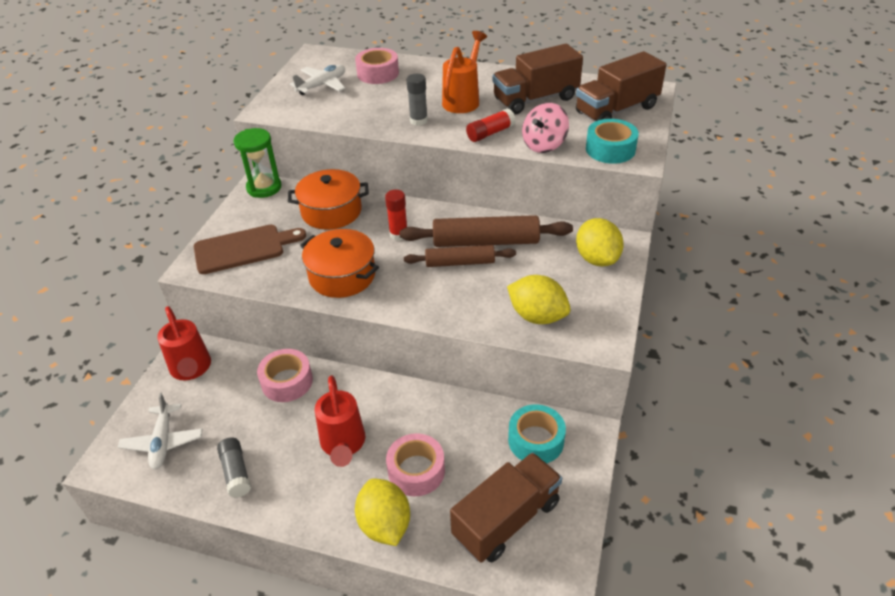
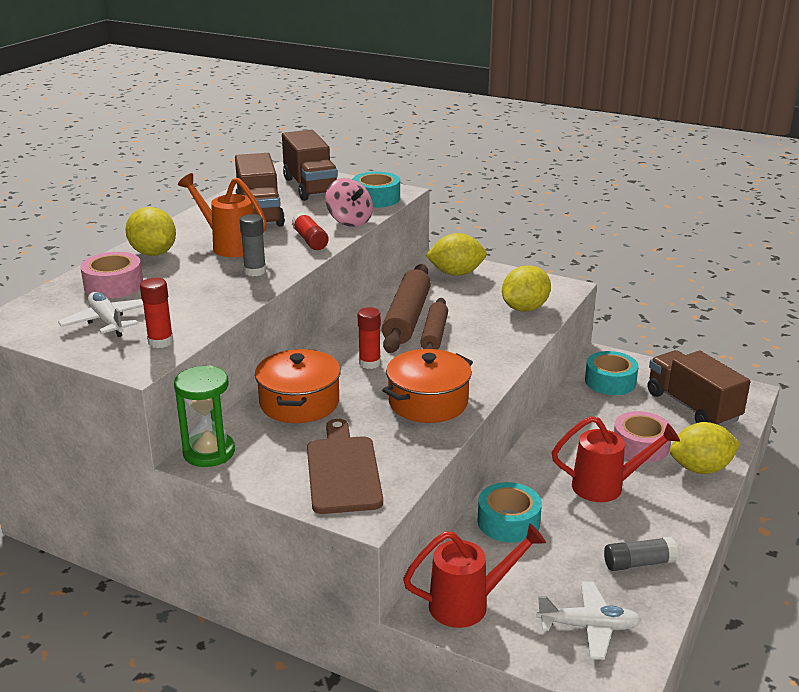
camera: 80 degrees left, 15 degrees down
pink tape [257,349,313,402] -> turquoise tape [478,482,542,543]
none -> yellow lemon [125,207,176,256]
none -> red glue stick [140,278,173,348]

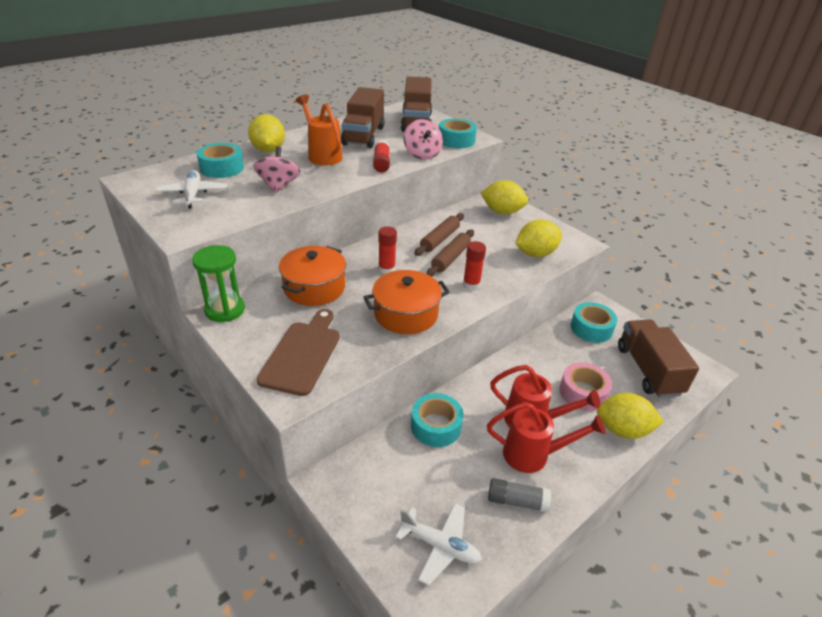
camera: 20 degrees right, 10 degrees up
pink tape [80,252,143,298] -> turquoise tape [197,143,244,178]
red glue stick [140,278,173,348] -> red glue stick moved to [463,241,486,290]
grey glue stick [240,214,266,276] -> none
brown rolling pin [382,264,431,353] -> brown rolling pin [415,213,464,256], size x0.64
red watering can [403,523,546,628] -> red watering can moved to [487,402,606,473]
none -> pink spinning top [253,146,300,193]

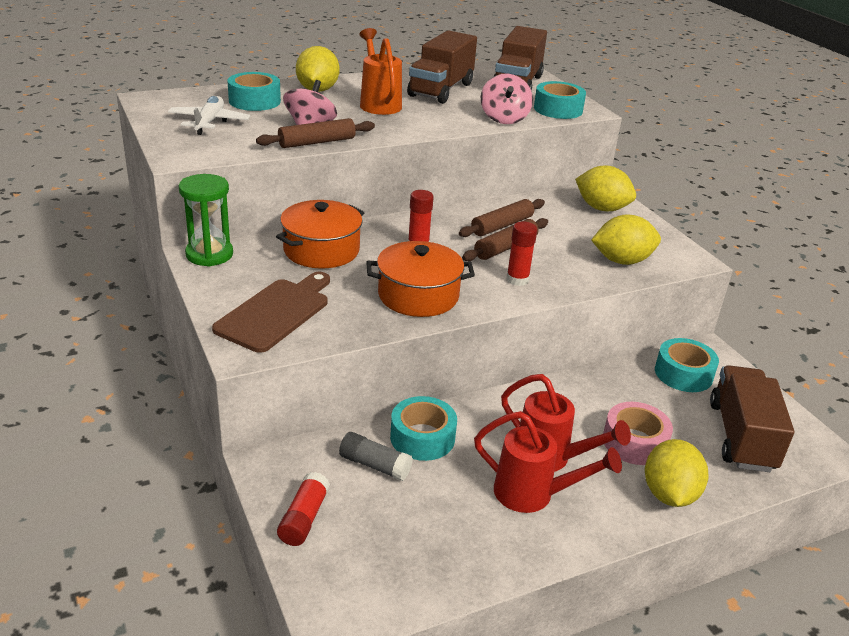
camera: 15 degrees right, 5 degrees down
red glue stick [373,140,390,172] -> red glue stick moved to [277,472,330,546]
white plane [395,503,482,586] -> none
grey glue stick [488,478,551,512] -> grey glue stick moved to [339,432,413,481]
yellow lemon [597,393,664,439] -> yellow lemon turned 75 degrees clockwise [645,439,708,507]
none -> brown rolling pin [256,118,375,148]

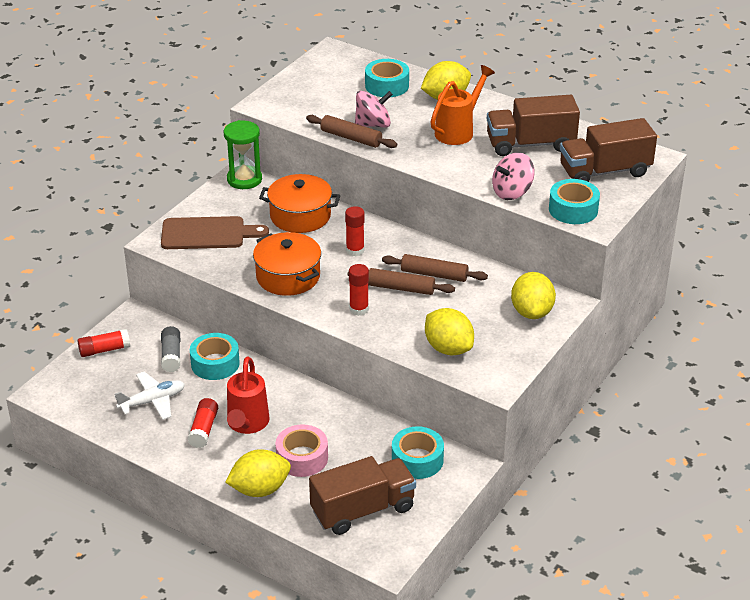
camera: 60 degrees right, 5 degrees up
white plane [168,96,250,135] -> white plane moved to [114,372,185,420]
red watering can [474,411,622,513] -> red glue stick [187,398,218,448]

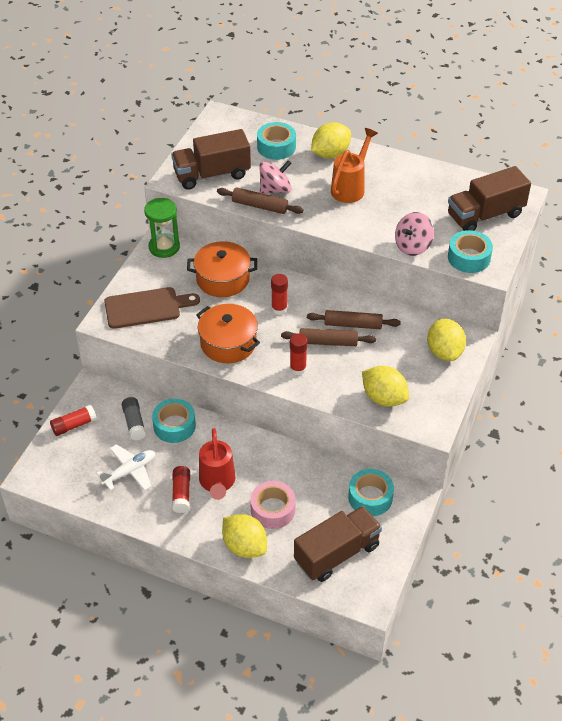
camera: 10 degrees left, 10 degrees up
yellow lemon [225,449,291,497] -> yellow lemon turned 75 degrees clockwise [222,514,267,558]
brown truck [487,95,580,156] -> brown truck moved to [171,129,251,190]

